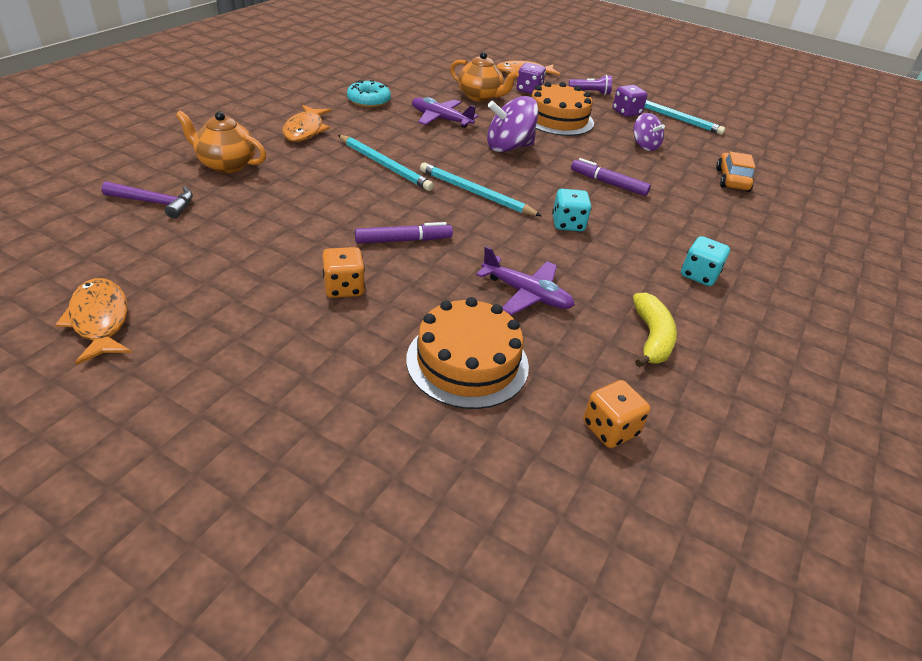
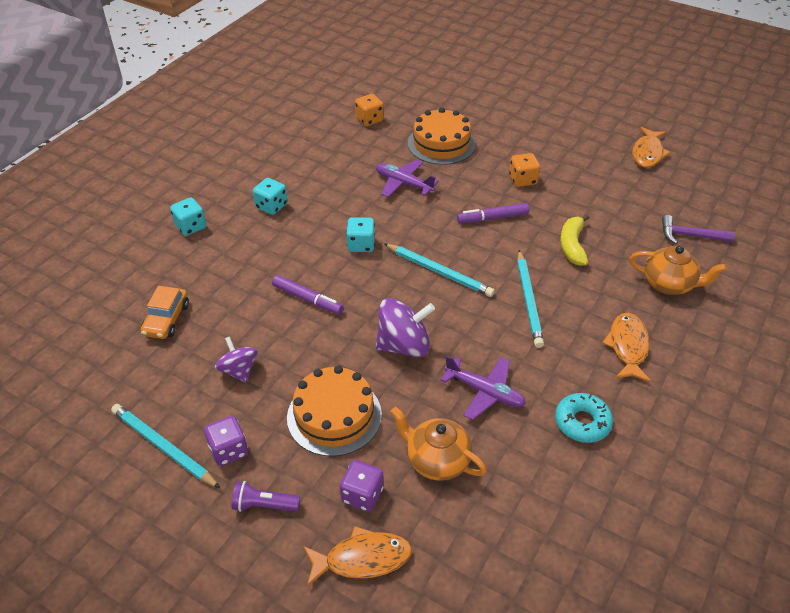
camera: 175 degrees left, 5 degrees up
orange fish [55,278,132,365] -> orange fish turned 45 degrees clockwise [632,127,671,168]
turquoise pencil [338,135,434,191] -> turquoise pencil turned 135 degrees counterclockwise [517,250,544,348]
yellow banana [633,292,677,367] -> yellow banana moved to [560,214,589,266]
none -> turquoise dice [170,198,206,236]

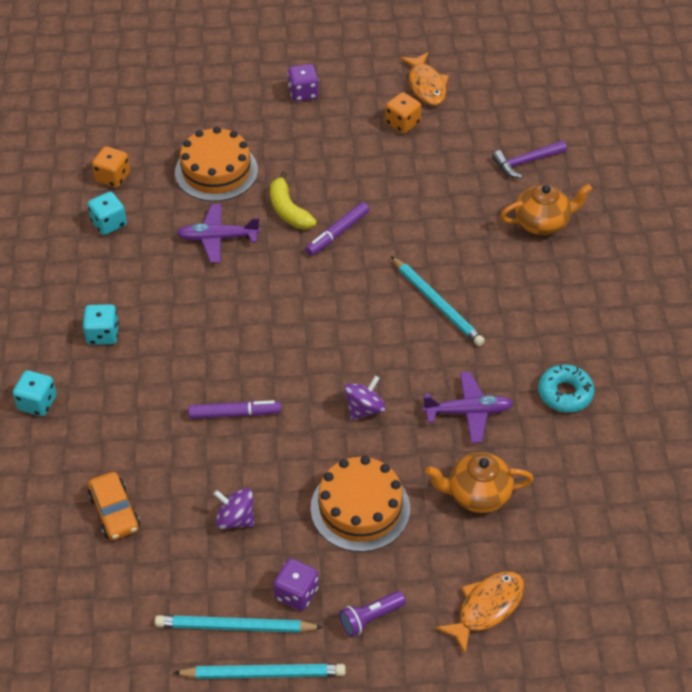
camera: 35 degrees left, 5 degrees up
purple dice [340,460,384,512] -> purple dice moved to [288,64,319,102]
turquoise dice [346,217,375,252] -> turquoise dice moved to [88,192,127,235]
purple spinning top [375,298,435,358] -> purple spinning top [344,376,386,420], size x0.63
turquoise pencil [384,243,495,297] -> turquoise pencil moved to [173,664,346,679]
orange dice [509,153,540,187] -> orange dice moved to [385,92,421,134]
yellow banana [560,214,589,266] -> yellow banana moved to [270,171,317,229]
orange fish [602,313,651,383] -> none

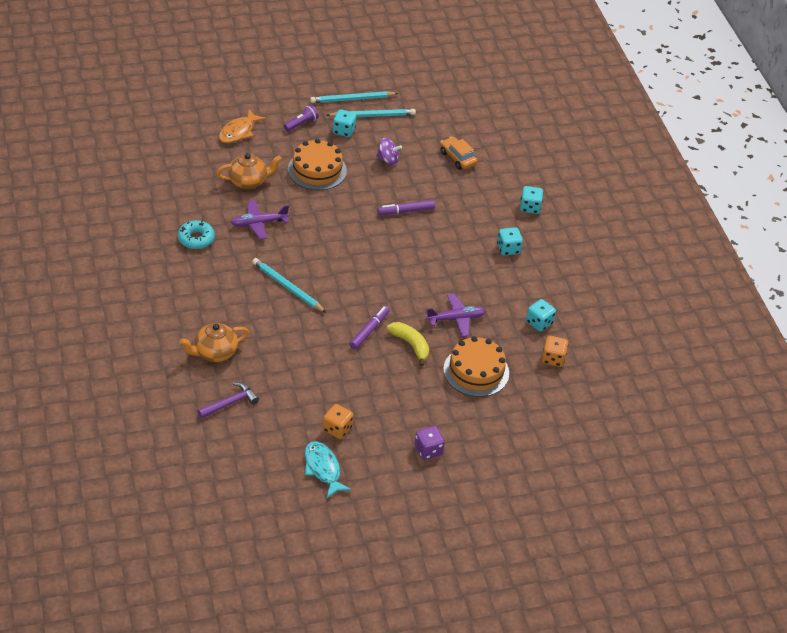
camera: 165 degrees right, 5 degrees down
purple dice [273,558,319,611] -> turquoise dice [333,109,356,137]
purple spinning top [344,376,386,420] -> none
orange fish [400,52,449,106] -> turquoise fish [305,441,352,498]

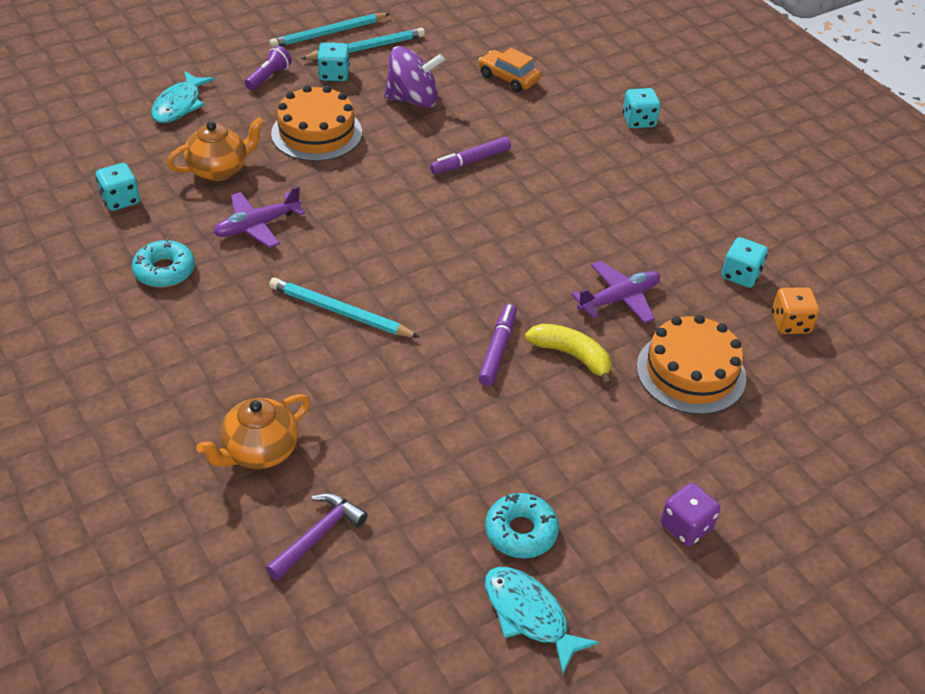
camera: 15 degrees left, 0 degrees up
orange fish [218,110,266,143] -> turquoise fish [151,71,215,123]
orange dice [323,404,353,439] -> turquoise donut [485,493,559,558]
purple spinning top [376,138,402,165] -> purple spinning top [384,46,445,108], size x1.58
turquoise dice [497,227,523,256] -> turquoise dice moved to [96,163,140,211]

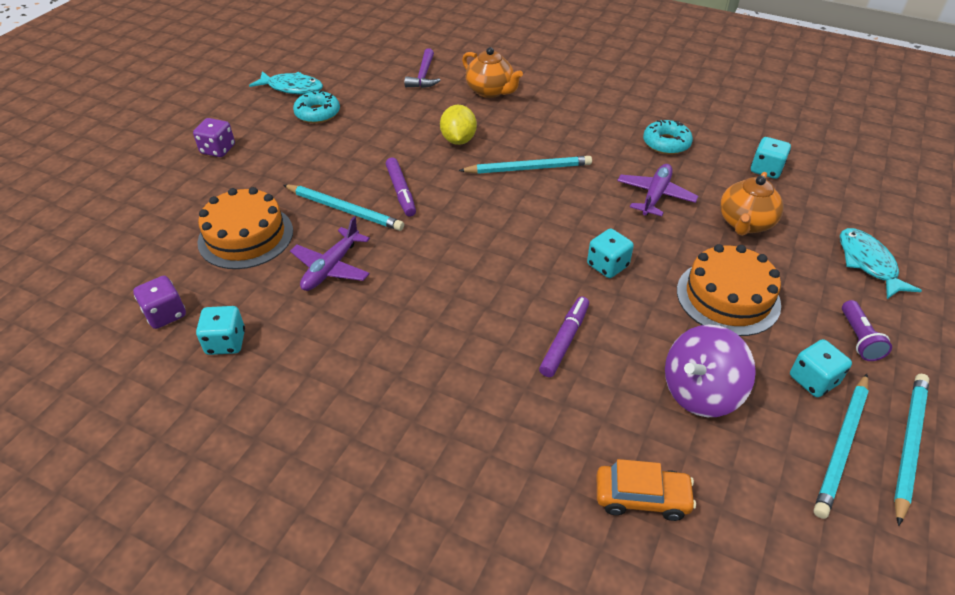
camera: 150 degrees right, 0 degrees up
orange teapot [196,394,310,469] -> orange teapot turned 120 degrees clockwise [462,47,523,98]
yellow banana [525,324,612,386] -> turquoise pencil [283,185,404,231]
turquoise dice [623,88,660,128] -> turquoise dice moved to [587,228,634,278]
orange dice [772,287,819,334] -> purple dice [133,276,186,329]
none -> yellow lemon [440,105,477,145]

